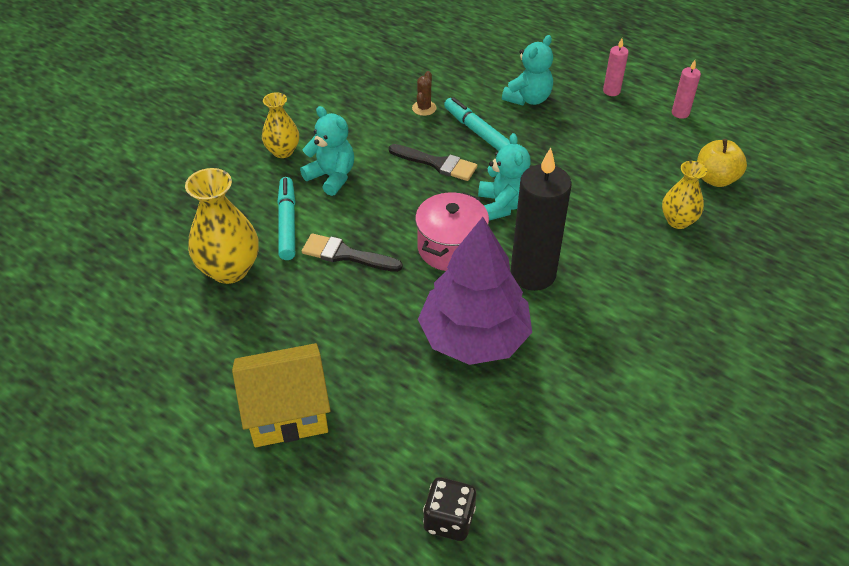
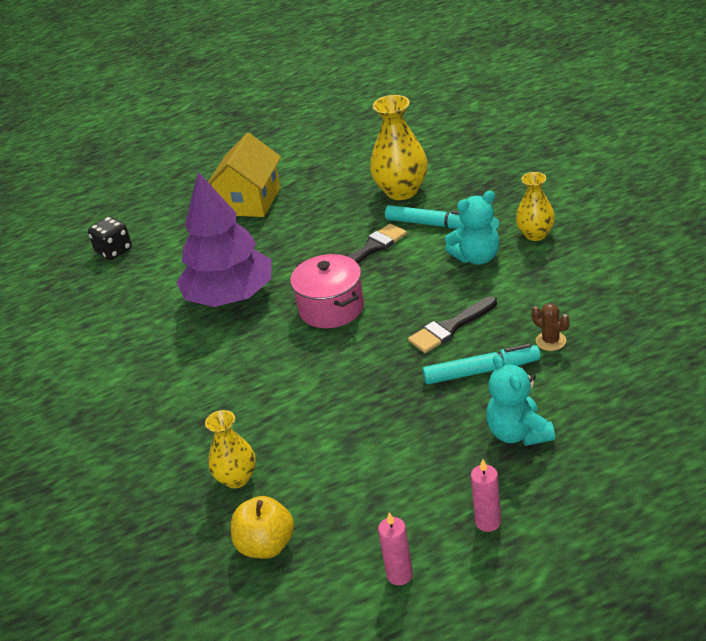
camera: 125 degrees right, 10 degrees down
turquoise teddy bear [478,133,531,221] -> none
black candle [510,147,572,291] -> none

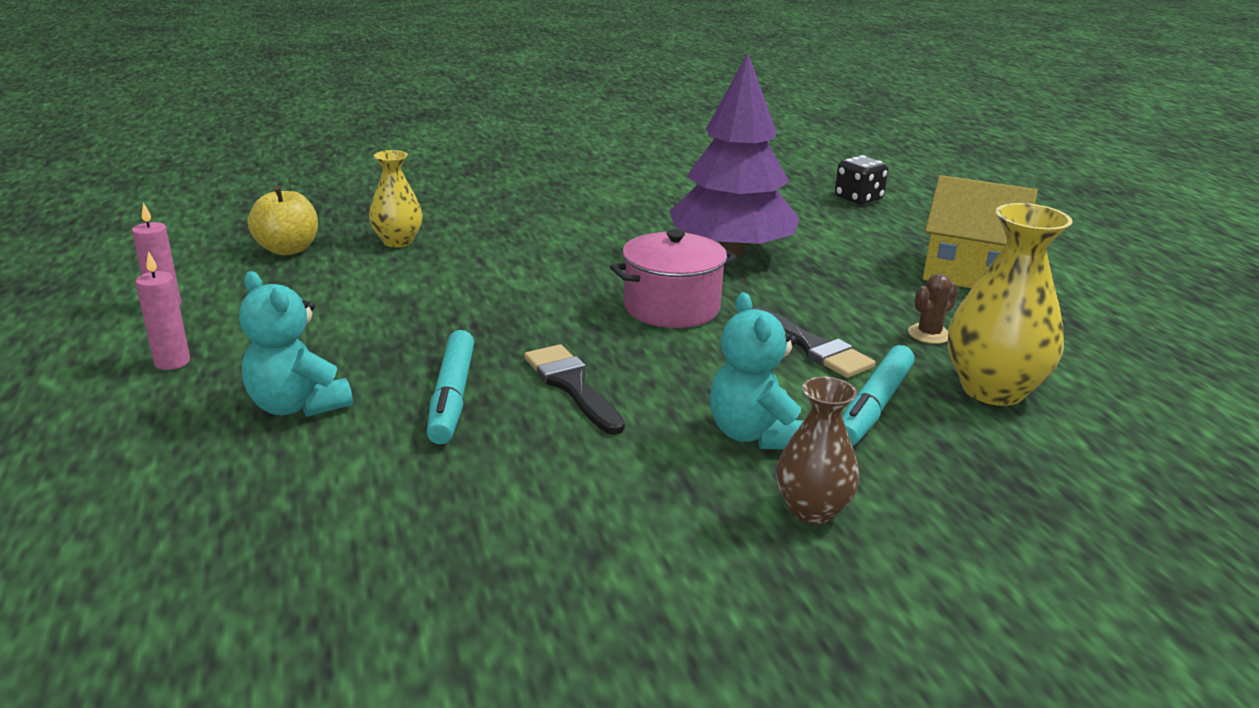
camera: 90 degrees right, 10 degrees down
turquoise teddy bear [486,355,555,446] -> turquoise teddy bear turned 120 degrees counterclockwise [239,271,353,417]
yellow vase [516,172,555,241] -> brown vase [776,377,860,524]
brown cactus [531,303,570,351] -> brown cactus moved to [908,273,959,344]

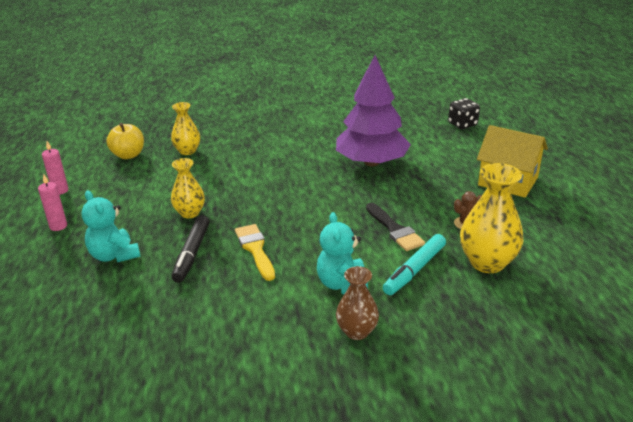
camera: 10 degrees right, 5 degrees up
turquoise marker [427,330,474,444] -> black marker [171,215,210,283]
black brush [524,344,625,435] -> yellow brush [235,224,275,281]
pink pot [610,230,737,328] -> none
none -> yellow vase [171,158,205,218]

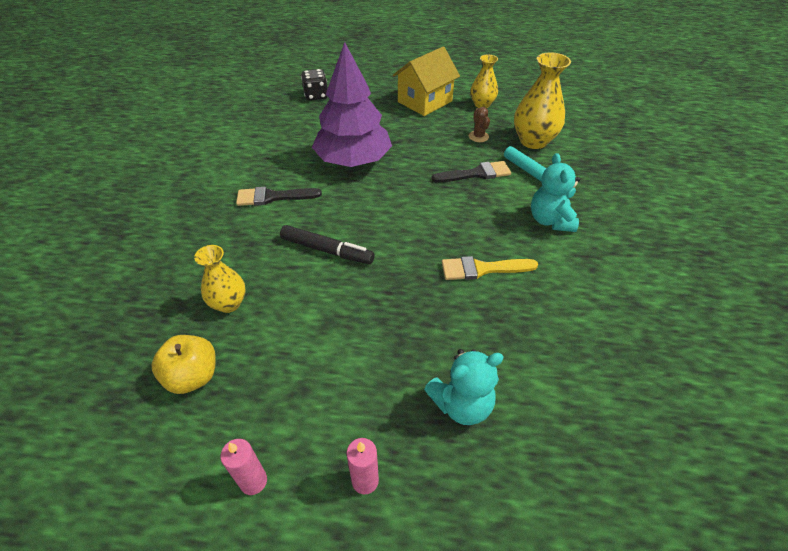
camera: 75 degrees left, 15 degrees up
yellow vase [171,158,205,218] -> yellow vase moved to [470,55,498,108]
black marker [171,215,210,283] -> black marker moved to [280,225,375,264]
turquoise teddy bear [317,212,368,294] -> turquoise teddy bear turned 75 degrees clockwise [531,153,580,232]
brown vase [336,266,379,340] -> none
none -> black brush [236,187,322,206]

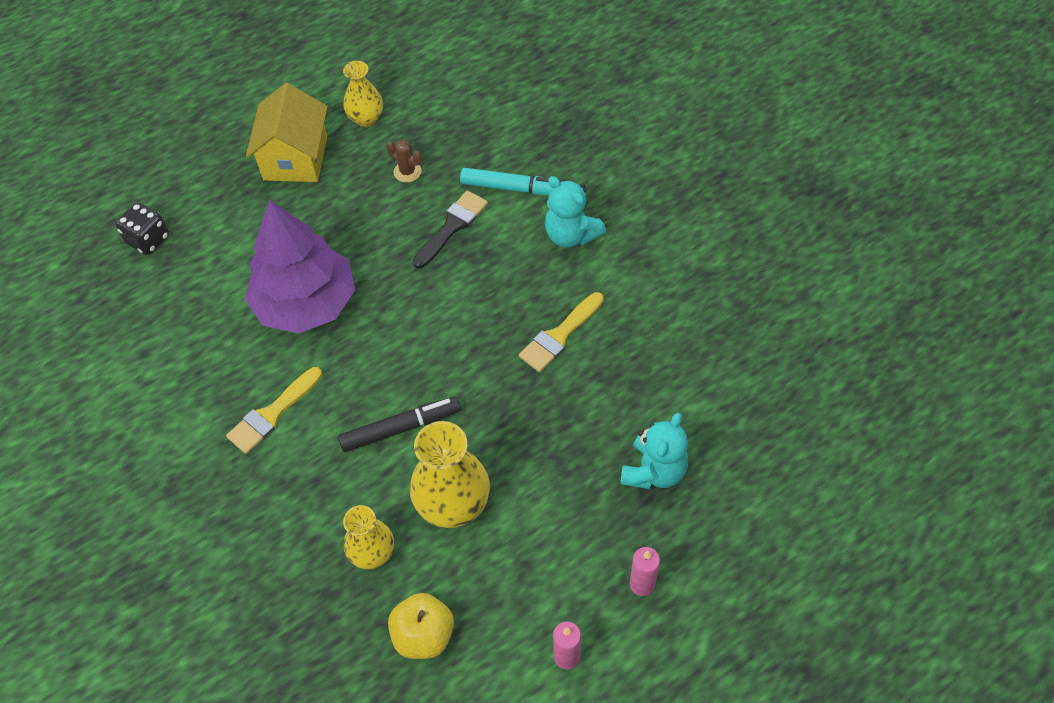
camera: 40 degrees left, 10 degrees up
black brush [236,187,322,206] -> yellow brush [226,367,322,454]
yellow vase [514,52,571,149] -> yellow vase moved to [410,421,490,528]

